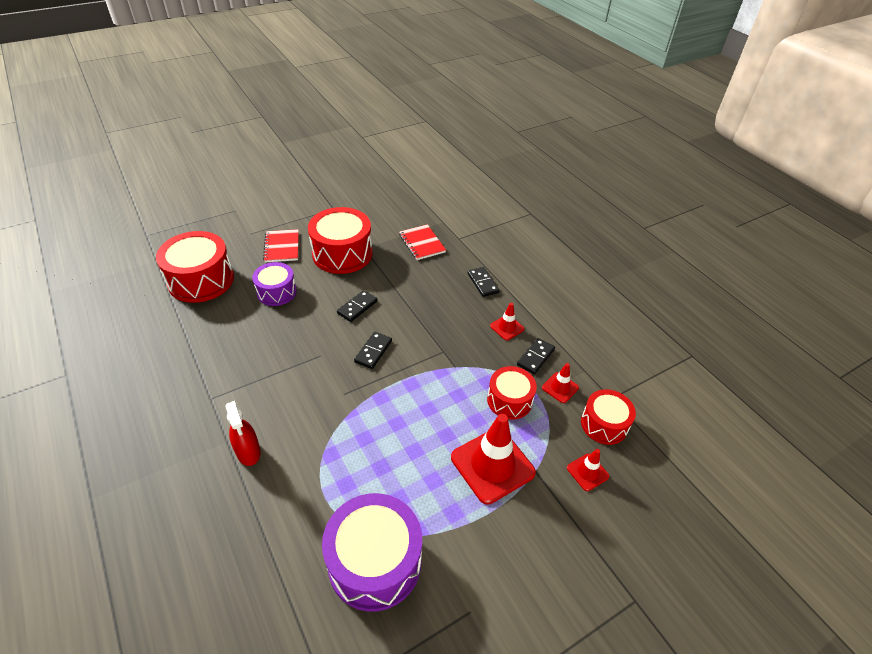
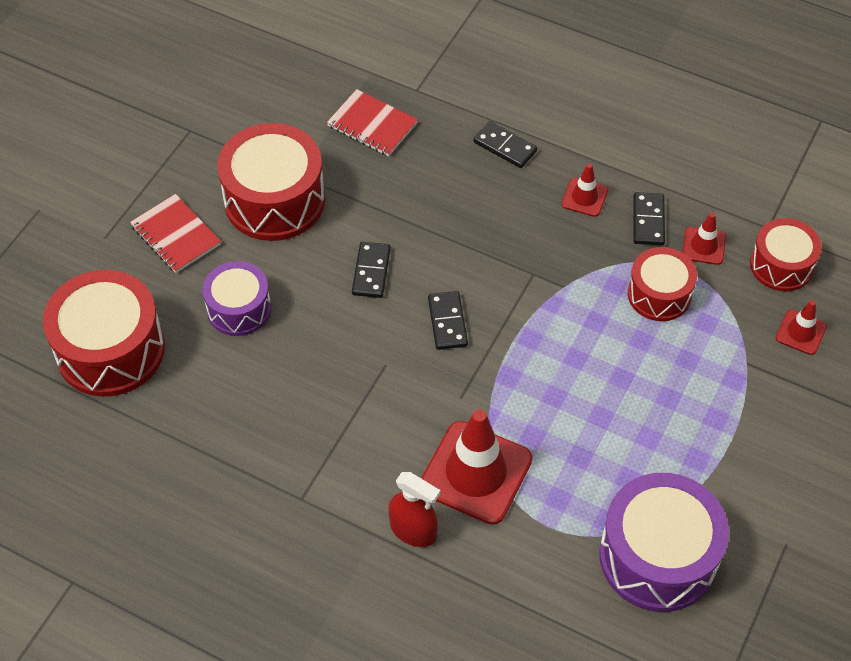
camera: 30 degrees left, 10 degrees up
red traffic cone [451,414,536,504] -> red traffic cone moved to [421,409,532,525]

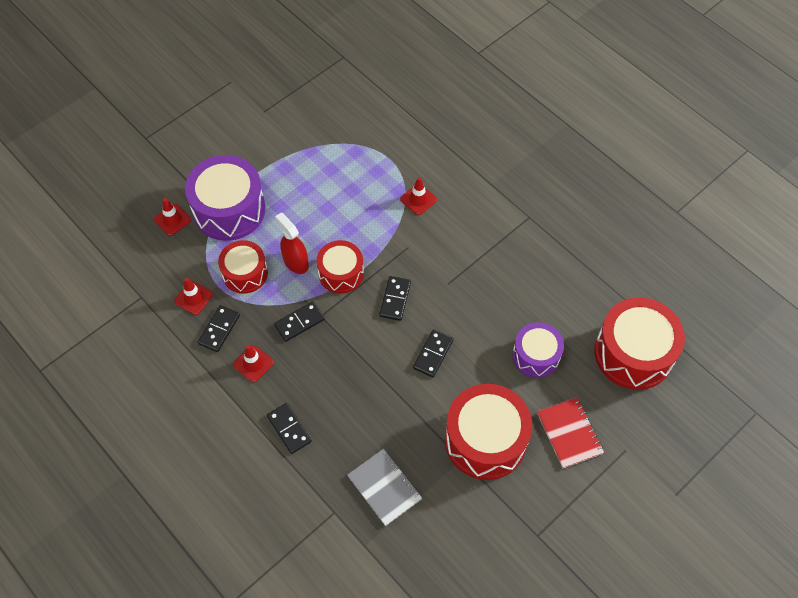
camera: 160 degrees left, 5 degrees up
red notebook [327,89,418,156] -> grey notebook [347,449,422,526]
red spray bottle [388,472,441,547] -> red spray bottle moved to [275,213,309,274]
red traffic cone [421,409,532,525] -> red traffic cone [400,177,437,215], size x0.49
purple drum [599,473,729,612] -> purple drum moved to [185,155,266,241]
red drum [750,218,822,291] -> red drum moved to [317,240,364,293]
none -> black domino [274,301,325,342]

